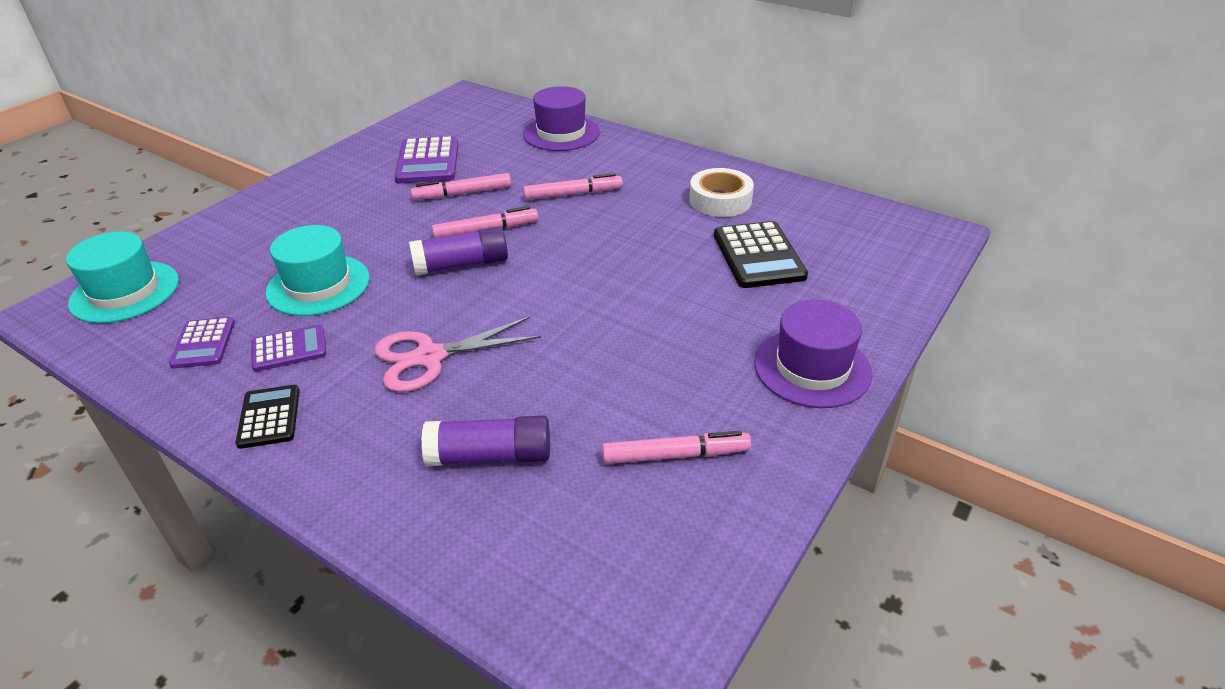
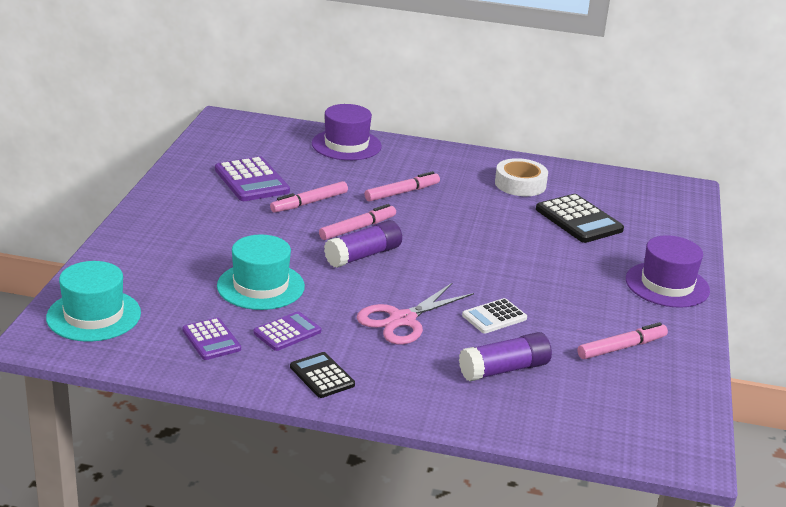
camera: 25 degrees left, 10 degrees down
none -> white calculator [462,298,527,334]

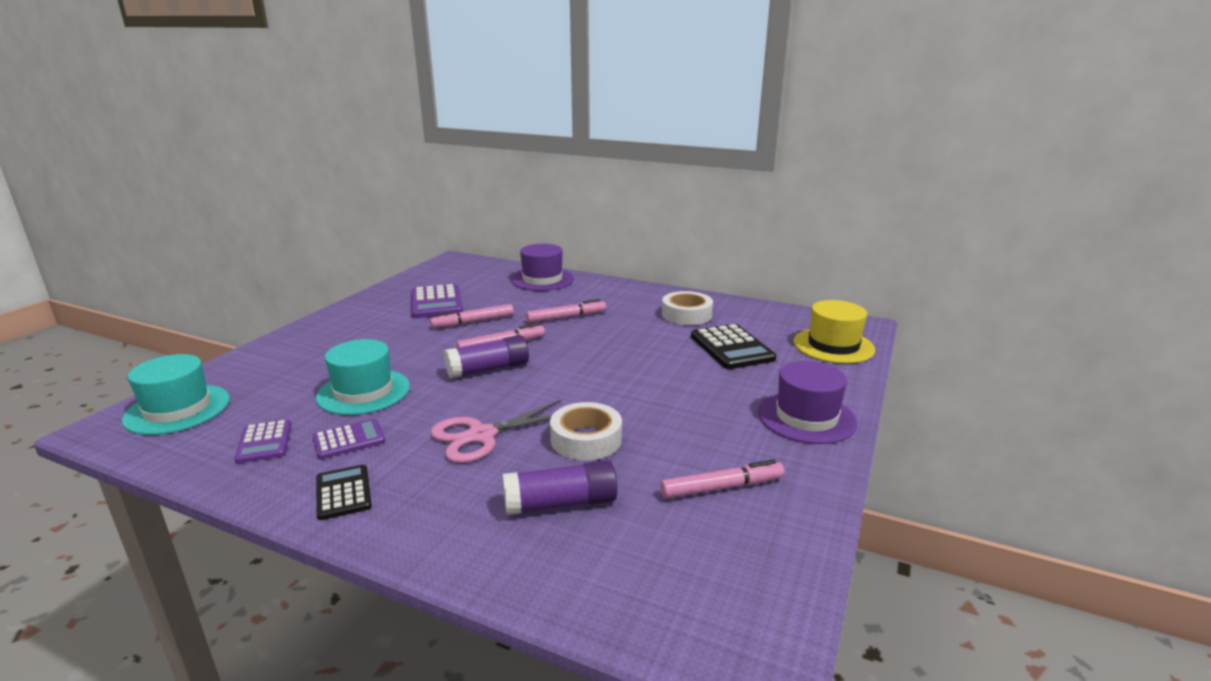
camera: 15 degrees right, 5 degrees down
white calculator [462,298,527,334] -> white tape [550,402,622,460]
none -> yellow hat [793,300,875,364]

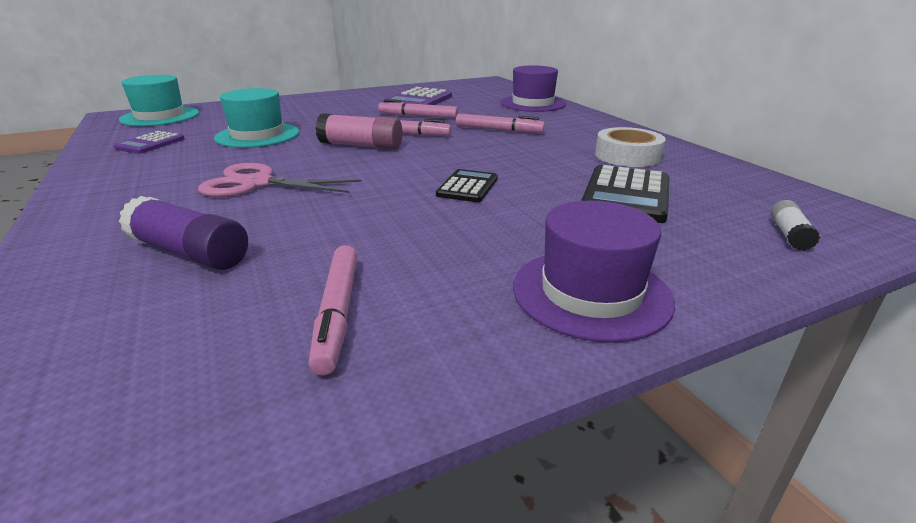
camera: 40 degrees right, 5 degrees up
purple calculator [312,419,385,459] -> none
black calculator [316,465,372,520] -> black calculator moved to [436,169,498,202]
purple glue stick [444,335,529,378] -> pink glue stick [315,113,403,150]
white tape [550,402,622,460] -> none
pink marker [660,459,785,499] -> pink marker turned 60 degrees clockwise [309,245,358,375]
yellow hat [793,300,875,364] -> white glue stick [770,200,820,251]

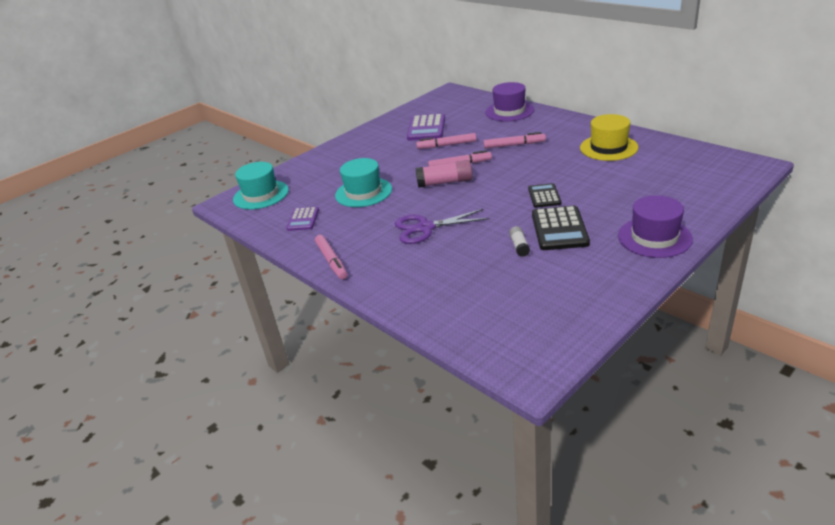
camera: 15 degrees left, 5 degrees up
purple glue stick [119,196,248,270] -> none
pink scissors [198,163,361,197] -> purple scissors [395,209,490,244]
pink marker [309,245,358,375] -> pink marker moved to [315,235,347,280]
black calculator [581,165,670,223] -> black calculator moved to [532,206,590,250]
white tape [595,127,666,167] -> yellow hat [580,114,638,161]
white glue stick [770,200,820,251] -> white glue stick moved to [509,226,530,257]

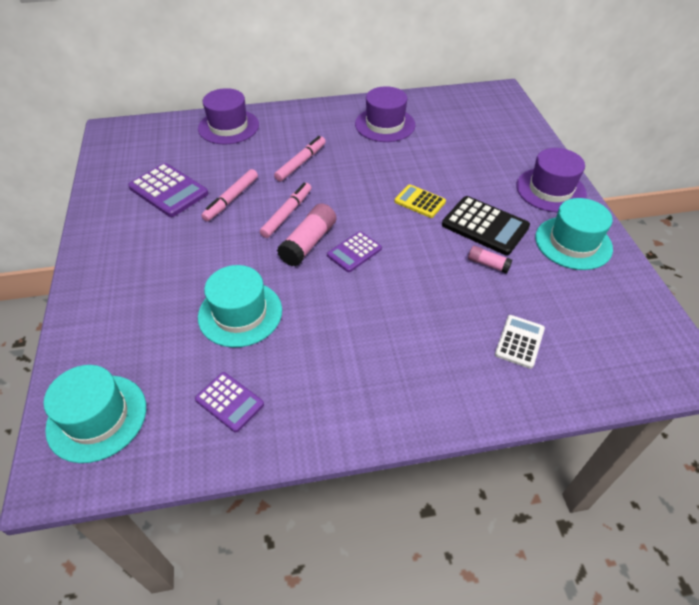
camera: 60 degrees left, 15 degrees up
pink marker [315,235,347,280] -> none
purple scissors [395,209,490,244] -> none
white glue stick [509,226,530,257] -> pink glue stick [468,246,512,274]
black calculator [528,183,561,208] -> yellow calculator [394,184,446,218]
yellow hat [580,114,638,161] -> purple hat [355,86,415,142]
none -> purple calculator [327,231,382,272]
none -> white calculator [495,315,545,369]
none -> turquoise hat [535,198,613,270]

